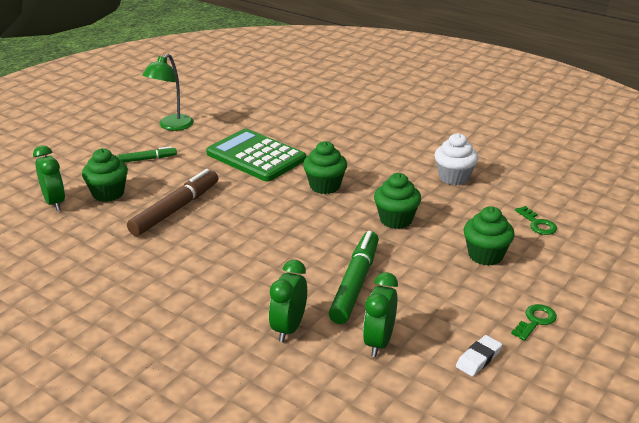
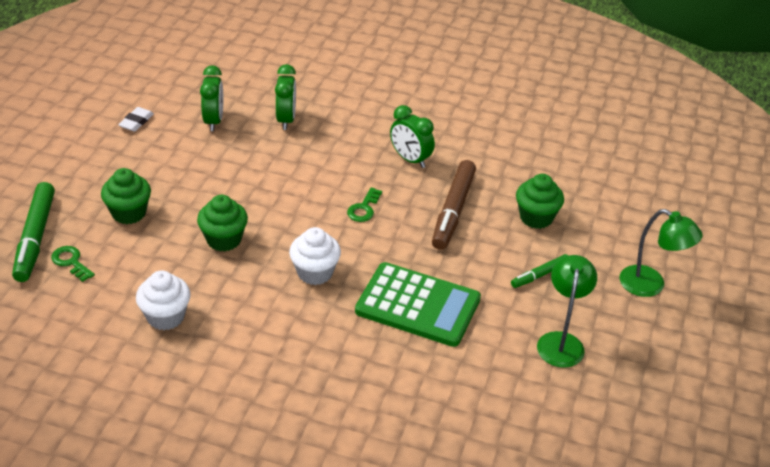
camera: 160 degrees right, 10 degrees up
green clock [33,145,65,211] -> green clock moved to [390,105,435,168]
green cupcake [303,141,347,194] -> white cupcake [289,227,341,285]
green marker [329,231,379,324] -> green marker moved to [12,182,55,282]
green key [511,304,557,341] -> green key moved to [347,187,382,222]
none -> green lamp [619,209,703,297]

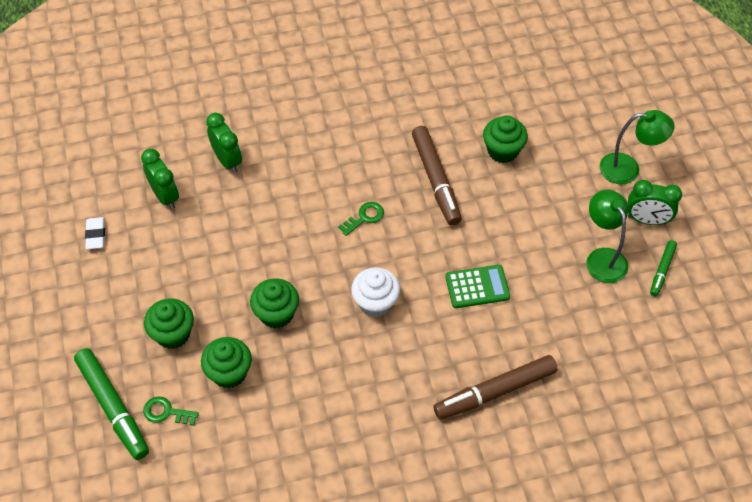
camera: 30 degrees left, 15 degrees up
white cupcake [136,270,191,330] -> none
green key [347,187,382,222] -> green key turned 120 degrees counterclockwise [338,202,384,236]
green calculator [355,262,481,347] -> green calculator [445,265,510,308], size x0.58
green clock [390,105,435,168] -> green clock moved to [628,180,682,225]
green marker [511,254,568,288] -> green marker moved to [650,240,677,296]
none -> green cupcake [201,337,252,389]
none -> brown marker [433,355,558,420]

